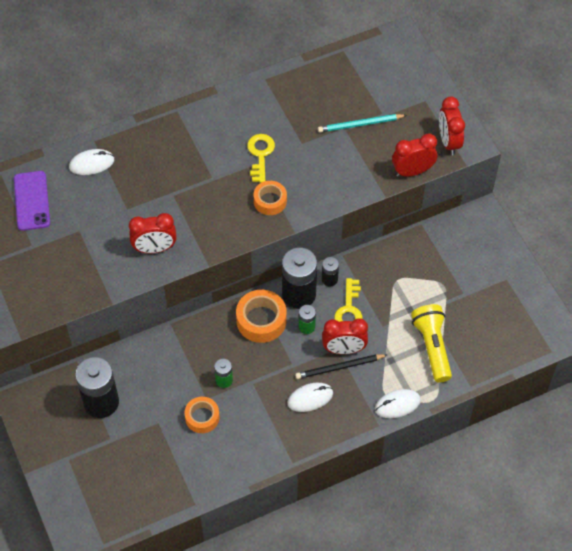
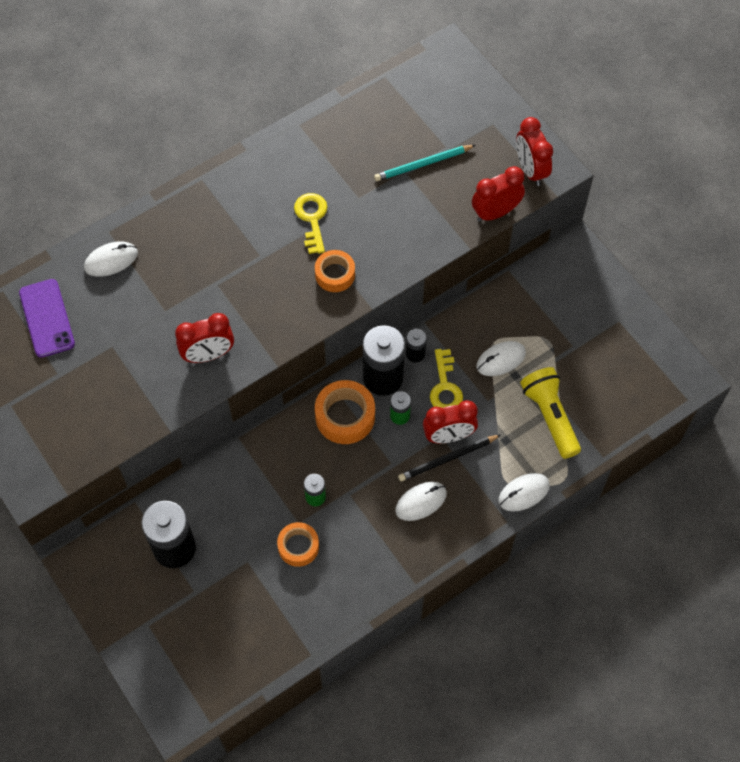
camera: 10 degrees left, 5 degrees up
none -> white mouse [476,341,526,376]

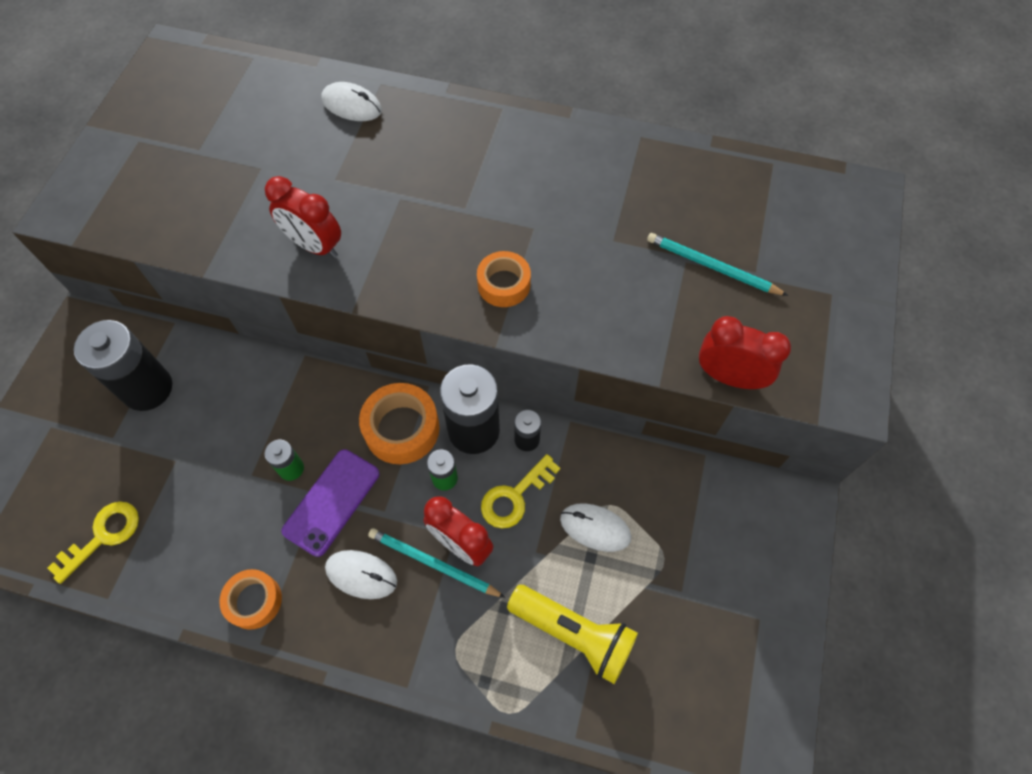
camera: 50 degrees right, 0 degrees up
purple phone [19,279,75,358] -> purple phone moved to [281,449,379,557]
orange tape [277,522,319,567] -> orange tape moved to [219,569,282,630]
yellow key [294,193,328,254] -> yellow key moved to [48,501,139,584]
black pencil [398,435,501,481] -> turquoise pencil [368,528,505,598]
white mouse [498,473,550,511] -> none
red clock [516,117,553,186] -> none
yellow flashlight [520,367,581,459] -> yellow flashlight turned 90 degrees clockwise [507,585,638,684]

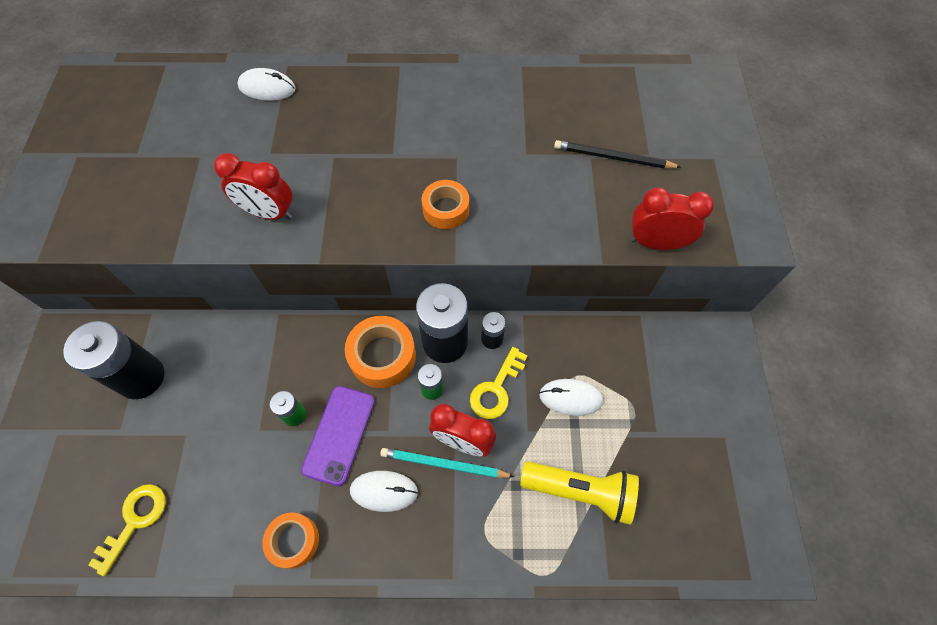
camera: 15 degrees left, 0 degrees up
turquoise pencil [647,233,788,296] -> black pencil [554,140,681,168]

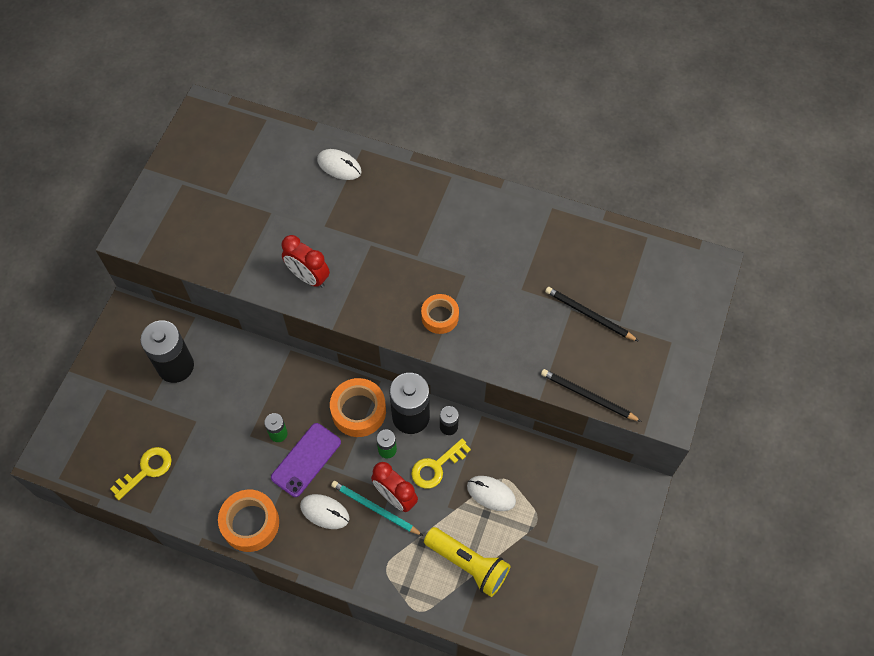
camera: 20 degrees right, 0 degrees up
orange tape [262,512,319,569] -> orange tape [218,490,279,552], size x1.52
red clock [631,188,714,250] -> black pencil [541,369,642,422]

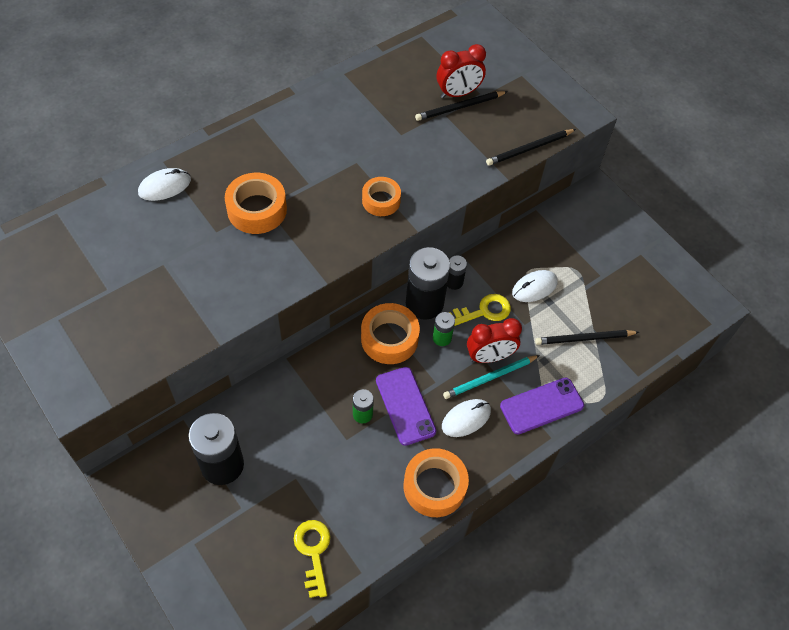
camera: 60 degrees left, 5 degrees down
red clock [282,235,330,288] -> red clock moved to [437,44,486,98]
yellow key [411,439,471,489] -> yellow key turned 105 degrees counterclockwise [449,294,511,326]
yellow flashlight [424,527,510,597] -> black pencil [535,330,639,345]
none -> orange tape [225,173,287,234]
none -> purple phone [500,377,584,434]

